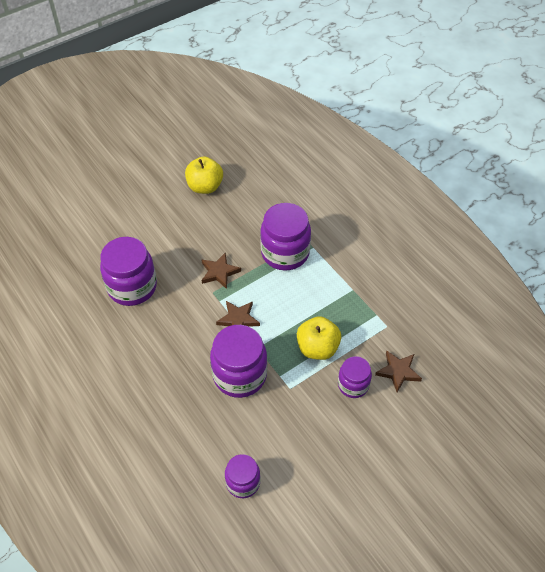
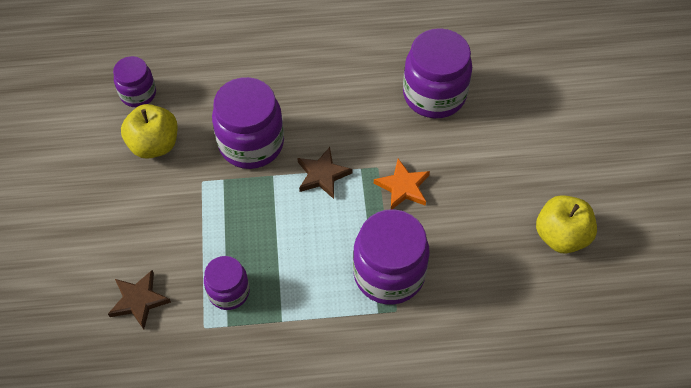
camera: 120 degrees right, 5 degrees up
brown star [201,252,241,289] -> orange star [374,159,430,210]
yellow apple [297,316,341,360] -> yellow apple moved to [121,104,178,159]
purple jar [338,356,372,398] -> purple jar moved to [204,256,250,310]

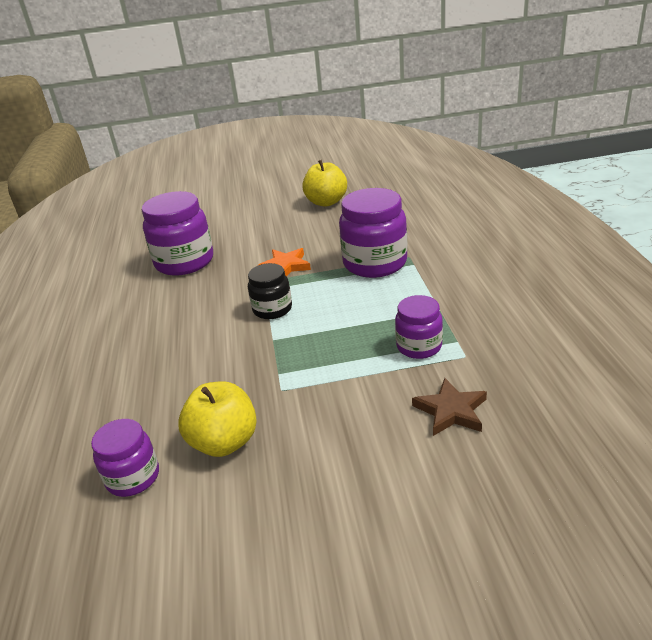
camera: 90 degrees left, 25 degrees down
purple jar [212,77,284,169] -> none
brown star [297,147,352,199] -> black jar [248,263,292,319]

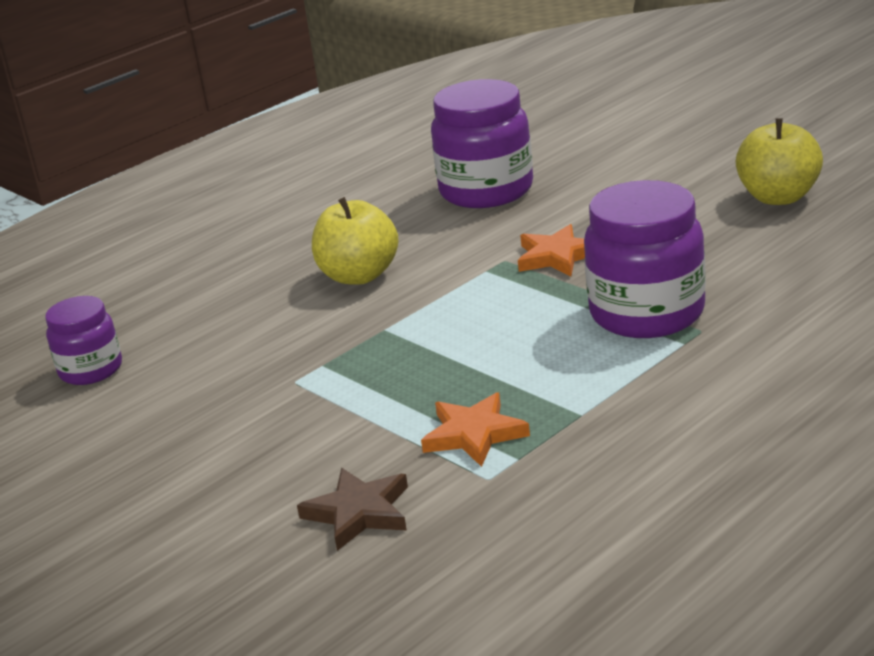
camera: 55 degrees right, 5 degrees down
yellow apple [178,381,257,457] -> yellow apple moved to [312,197,399,285]
black jar [248,263,292,319] -> none
purple jar [395,295,443,359] -> orange star [421,392,530,467]

